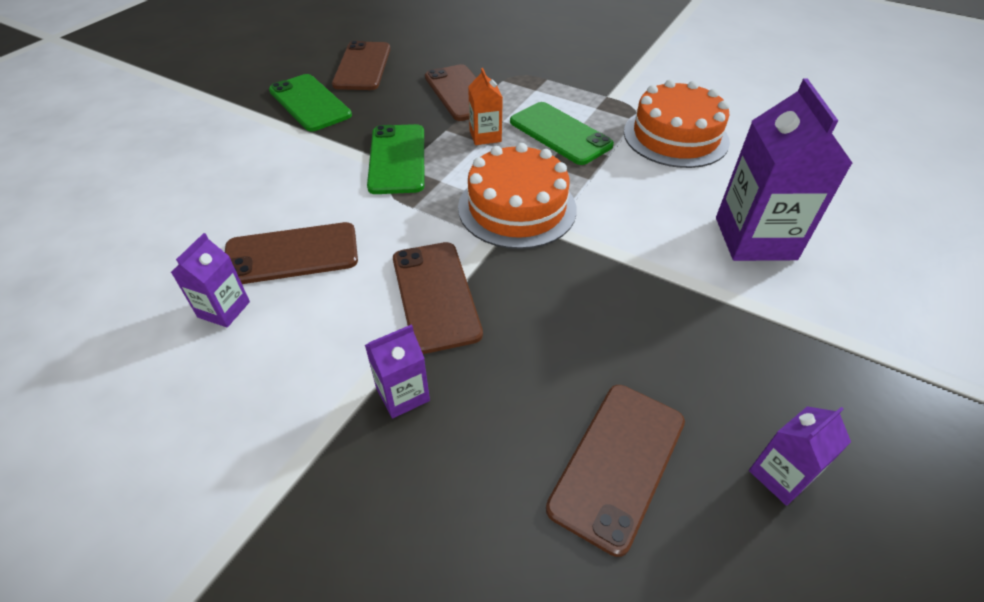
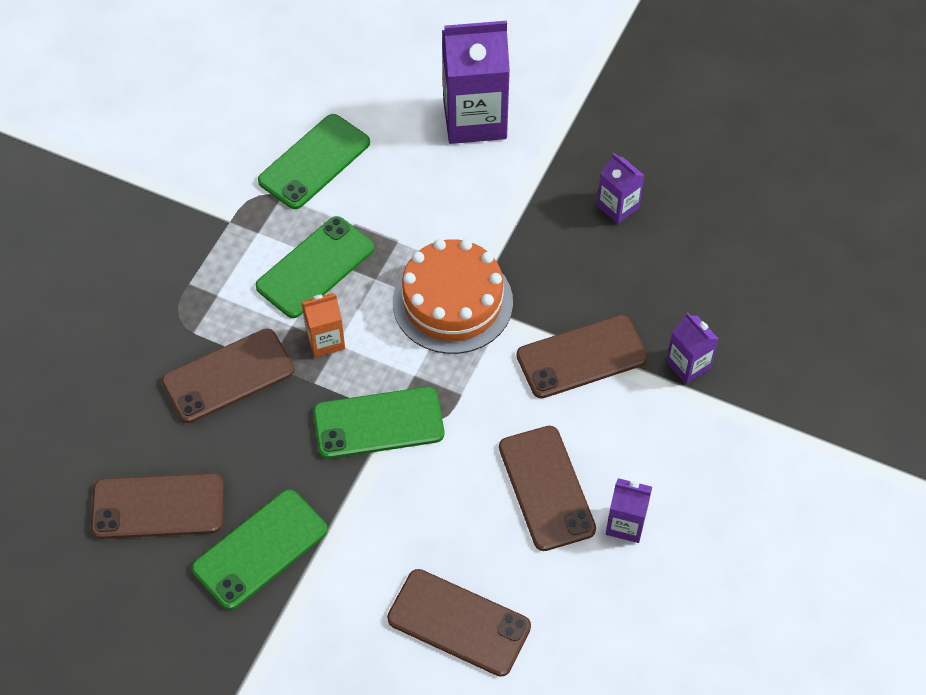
camera: 95 degrees left, 10 degrees up
brown phone [546,385,685,557] -> brown phone moved to [387,569,531,677]
orange cake [624,79,730,168] -> green phone [258,114,370,209]
purple carton [749,406,851,506] -> purple carton moved to [597,153,645,224]

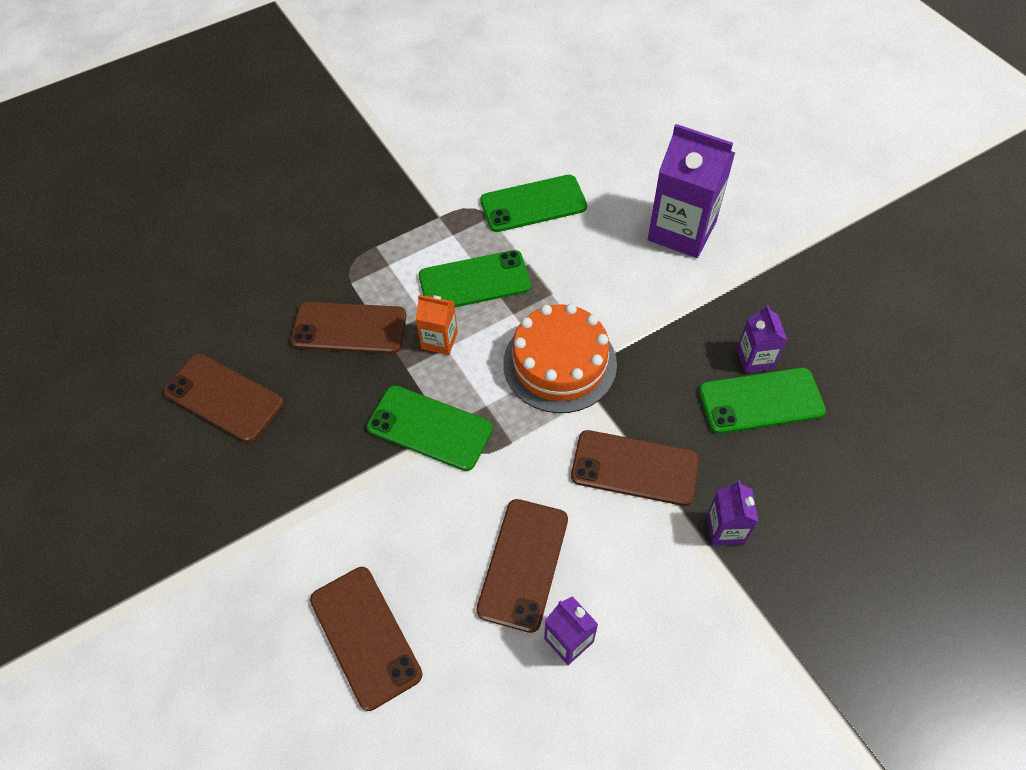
camera: 35 degrees right, 0 degrees up
green phone [192,489,328,610] -> green phone moved to [699,367,826,434]

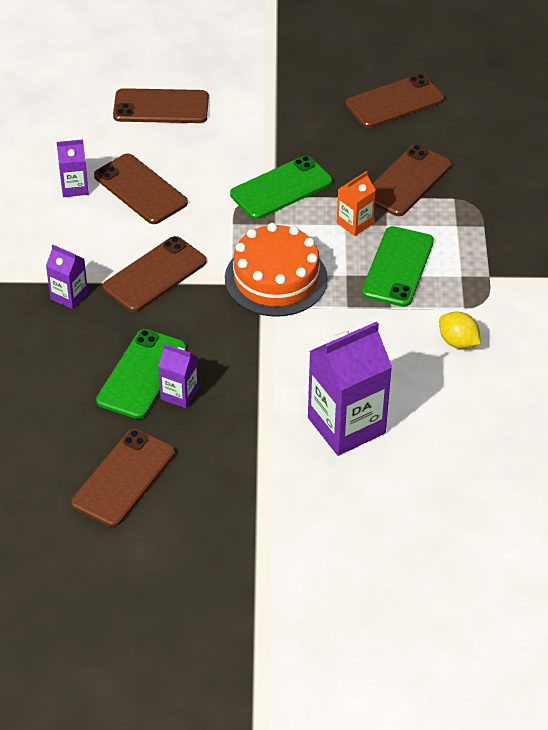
camera: 120 degrees right, 10 degrees down
green phone [480,175,587,232] -> yellow lemon [439,312,481,349]
none -> brown phone [71,429,175,527]

